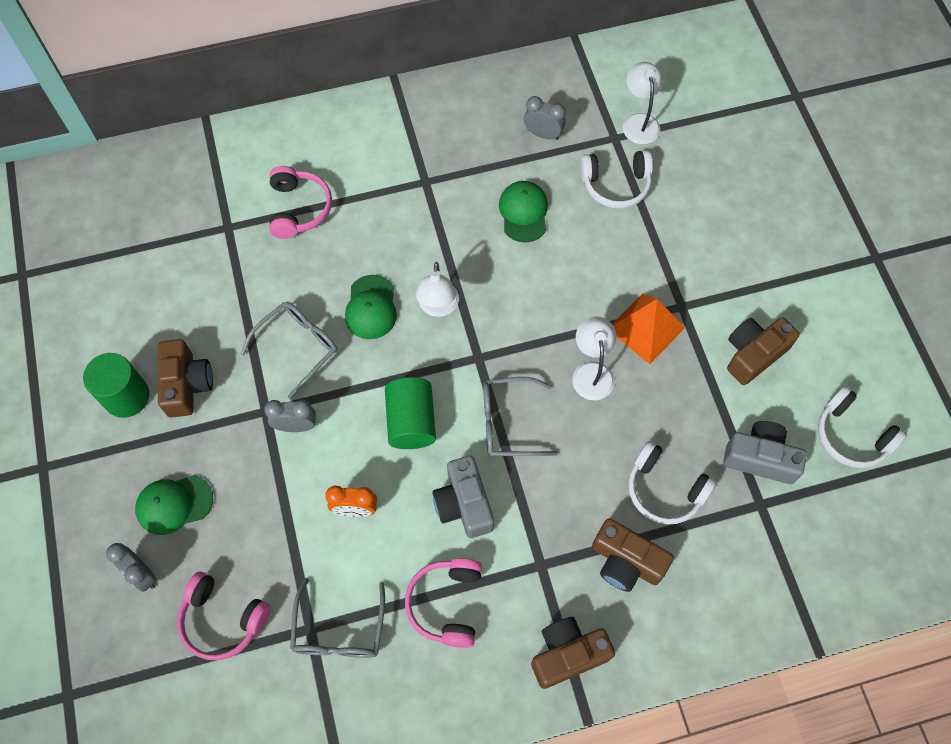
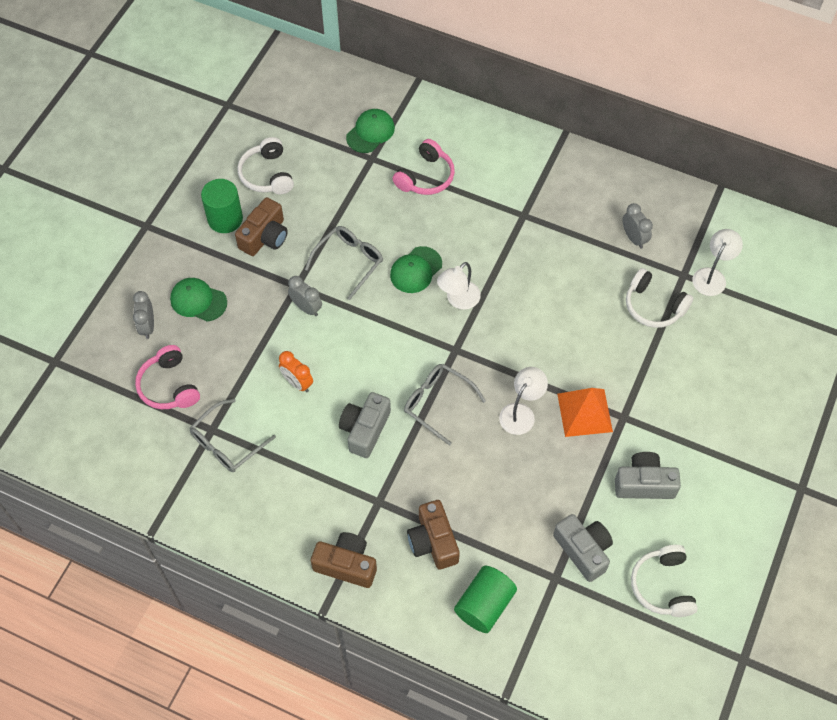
camera: 40 degrees right, 5 degrees down
grey glasses [241,302,337,399] -> grey glasses turned 45 degrees counterclockwise [305,226,383,300]
green cylinder [385,377,436,449] -> green cylinder moved to [454,566,517,633]
pink headphones [405,558,482,648] -> none
green cap [499,181,548,243] -> green cap moved to [346,109,395,153]
white headphones [628,441,717,525] -> white headphones moved to [237,137,294,194]
brown camera [727,317,800,385] -> grey camera [615,452,681,499]

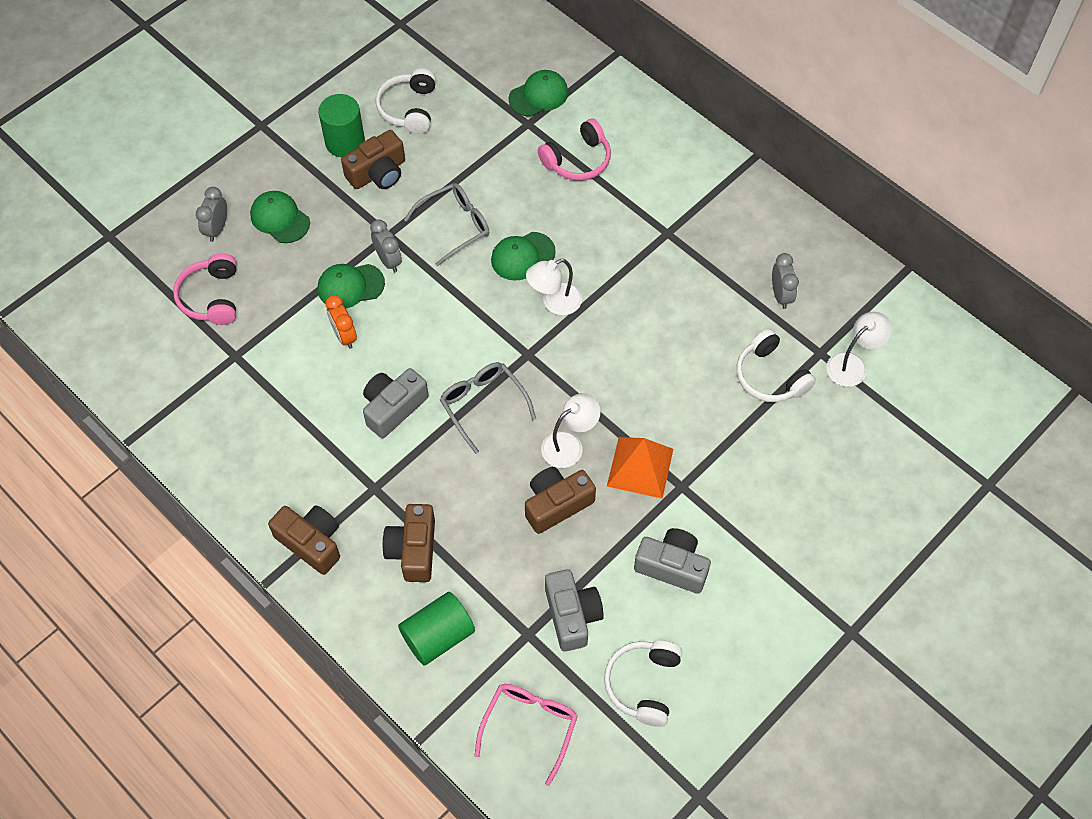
camera: 20 degrees right, 0 degrees up
grey glasses [190,399,276,472] -> none
none -> green cap [318,264,385,309]
none -> pink glasses [474,684,578,786]
none -> brown camera [525,467,596,534]

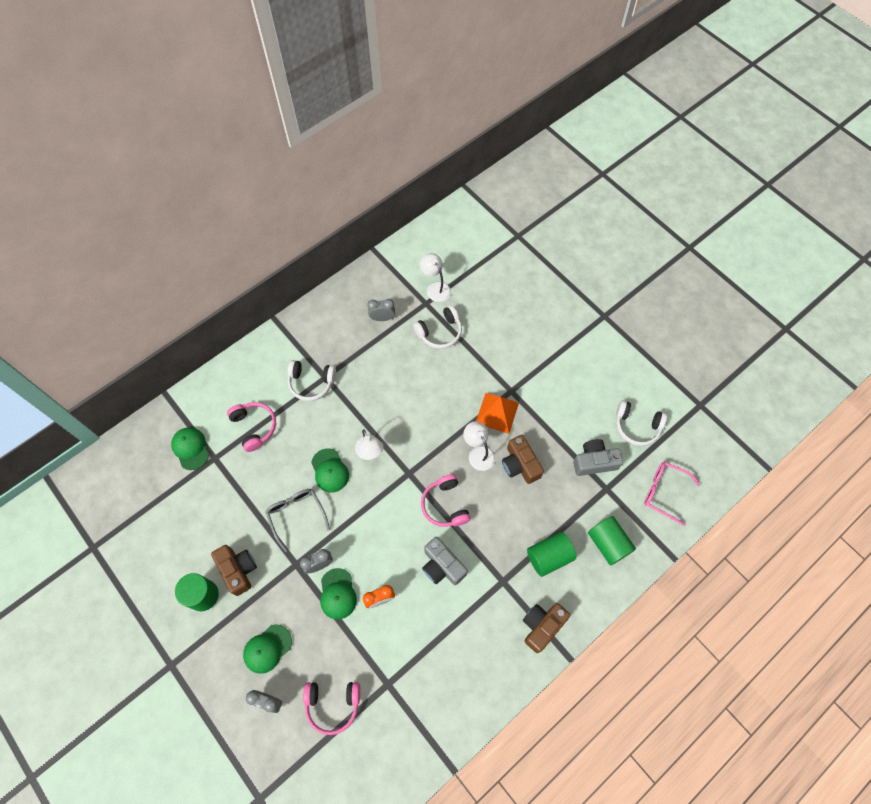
camera: 85 degrees left, 5 degrees up
white headphones [376,68,436,134] -> white headphones moved to [288,360,336,401]
brown camera [382,504,435,582] -> green cylinder [527,532,576,577]
grey glasses [440,362,536,454] -> pink headphones [421,474,471,527]
grey camera [634,528,711,594] -> none

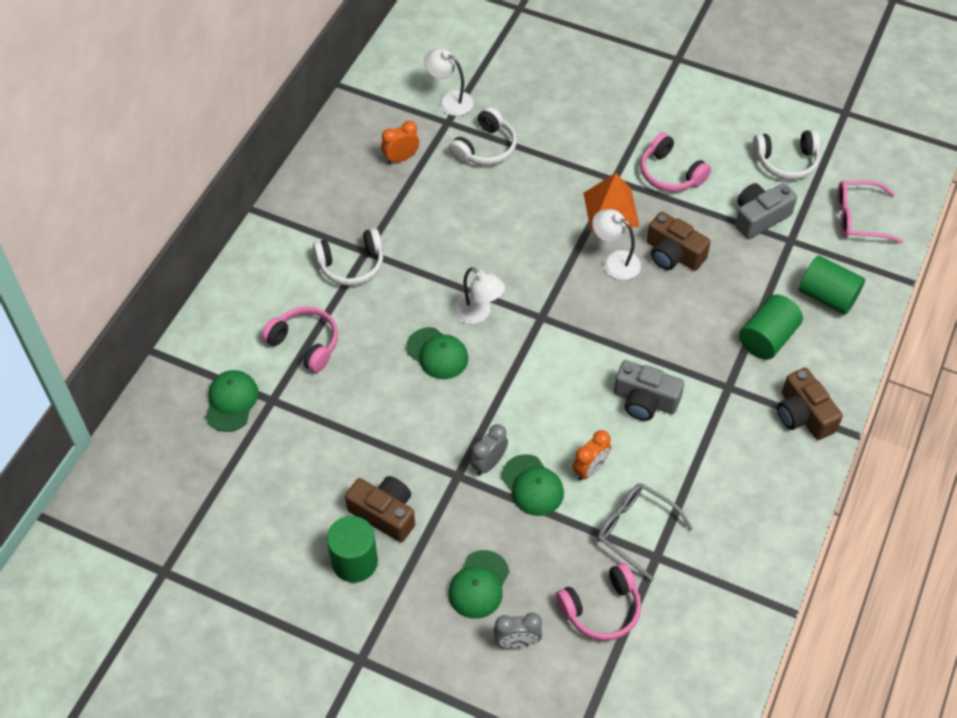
camera: 25 degrees left, 10 degrees down
green cap [171,427,209,470] -> green cap turned 60 degrees clockwise [205,370,259,432]
grey glasses [265,489,330,552] -> grey glasses moved to [597,483,693,581]
grey clock [367,299,395,321] -> orange clock [381,121,419,164]
pink headphones [421,474,471,527] -> pink headphones moved to [640,133,711,192]
brown camera [523,603,570,653] -> brown camera turned 45 degrees counterclockwise [777,368,843,440]

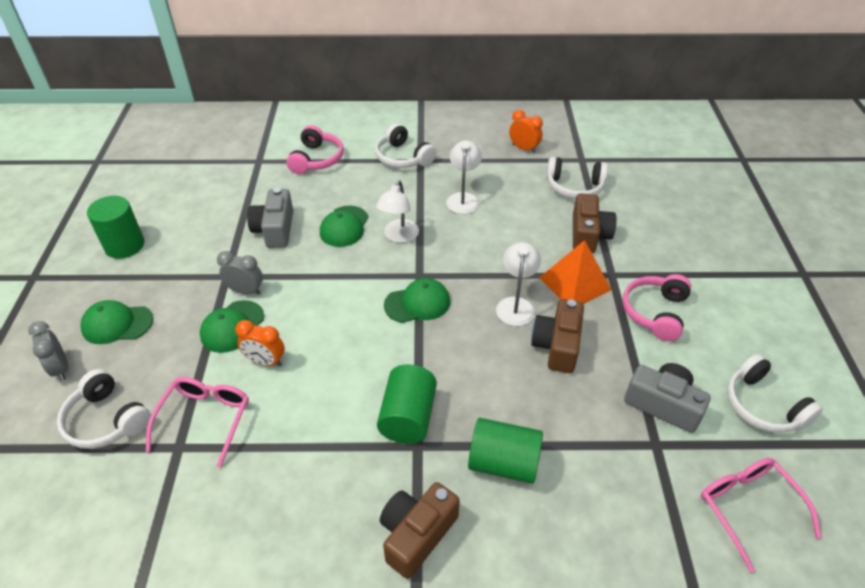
camera: 65 degrees right, 10 degrees down
green cap [205,370,259,432] -> green cap moved to [384,278,450,323]
brown camera [345,476,415,542] -> brown camera moved to [573,193,616,253]
white lamp [424,48,474,116] -> white lamp moved to [446,141,482,214]
pink headphones [556,563,641,641] -> white headphones [57,369,151,449]
grey glasses [597,483,693,581] -> pink glasses [146,377,249,468]
grey camera [614,360,684,421] -> grey camera moved to [247,188,293,248]
green cylinder [799,255,865,315] -> green cylinder moved to [377,364,437,444]

